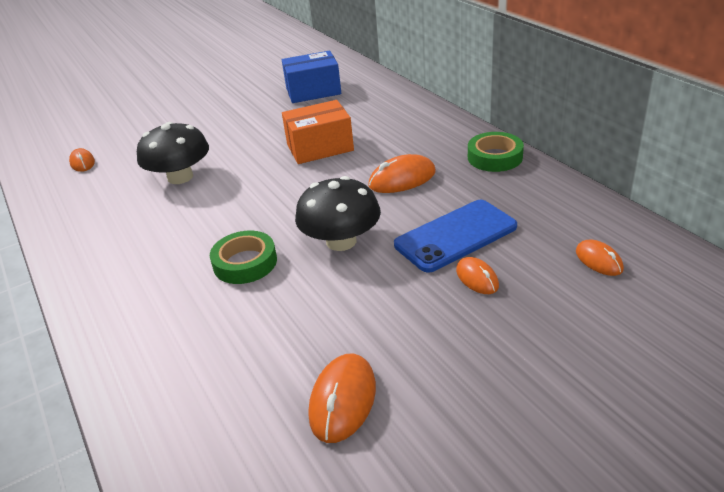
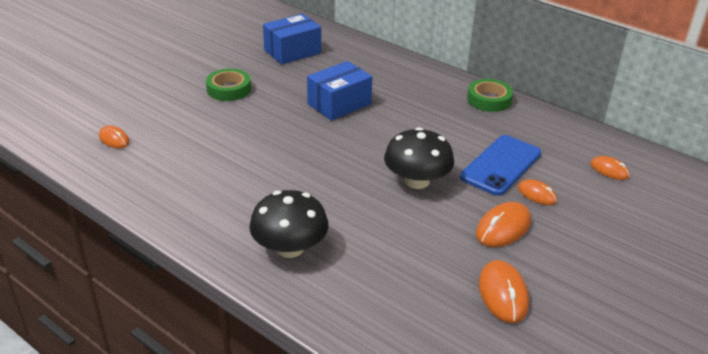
camera: 25 degrees left, 0 degrees up
black mushroom [137,122,209,184] -> black mushroom moved to [249,190,329,258]
green tape [210,231,277,284] -> green tape moved to [206,69,251,101]
orange box [282,100,354,164] -> blue box [307,61,372,121]
orange mouse [368,154,436,193] -> orange mouse moved to [476,202,531,247]

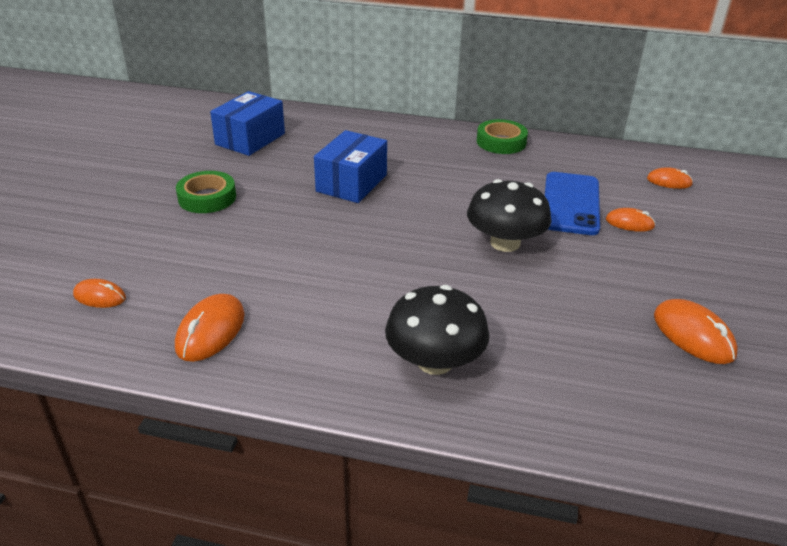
camera: 25 degrees left, 0 degrees up
orange mouse [476,202,531,247] -> orange mouse moved to [175,294,245,362]

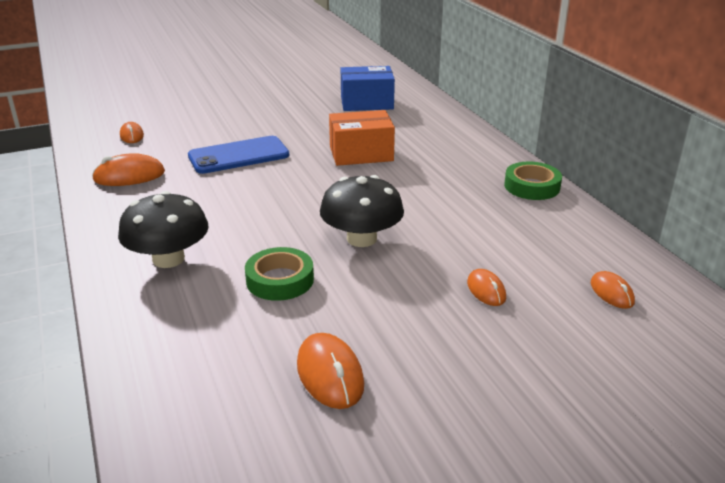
camera: 55 degrees right, 5 degrees down
green tape [176,171,236,213] -> green tape moved to [245,247,314,301]
blue box [314,130,387,203] -> orange box [329,110,395,166]
blue phone [545,172,600,235] -> blue phone moved to [188,136,289,174]
orange mouse [654,299,738,364] -> orange mouse turned 45 degrees counterclockwise [297,333,364,409]

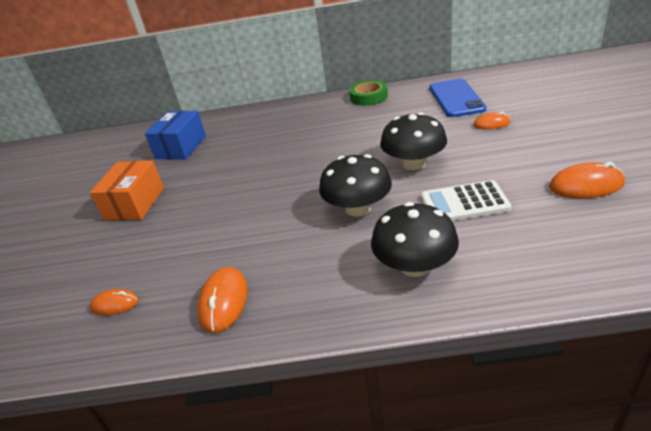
camera: 65 degrees left, 5 degrees up
blue phone [188,136,289,174] -> blue phone moved to [430,79,486,117]
green tape [245,247,314,301] -> white calculator [421,180,511,221]
orange box [329,110,395,166] -> orange box moved to [90,160,164,220]
orange mouse [591,271,635,309] -> none
none -> black mushroom [319,154,392,217]

